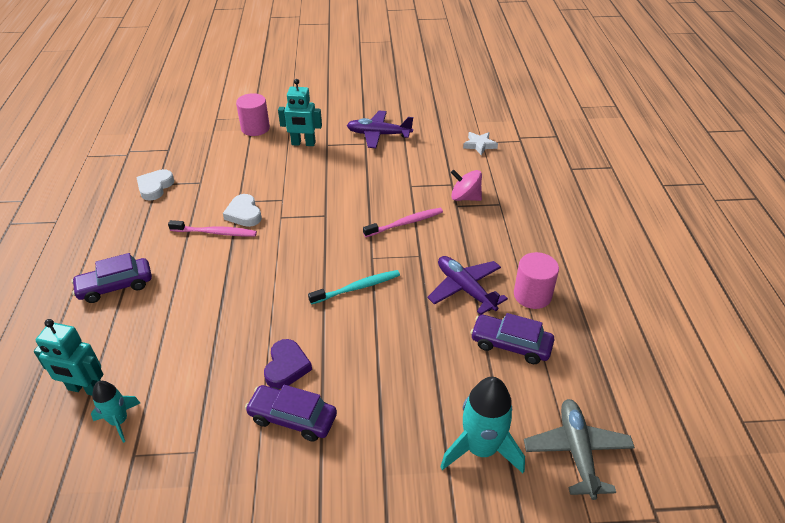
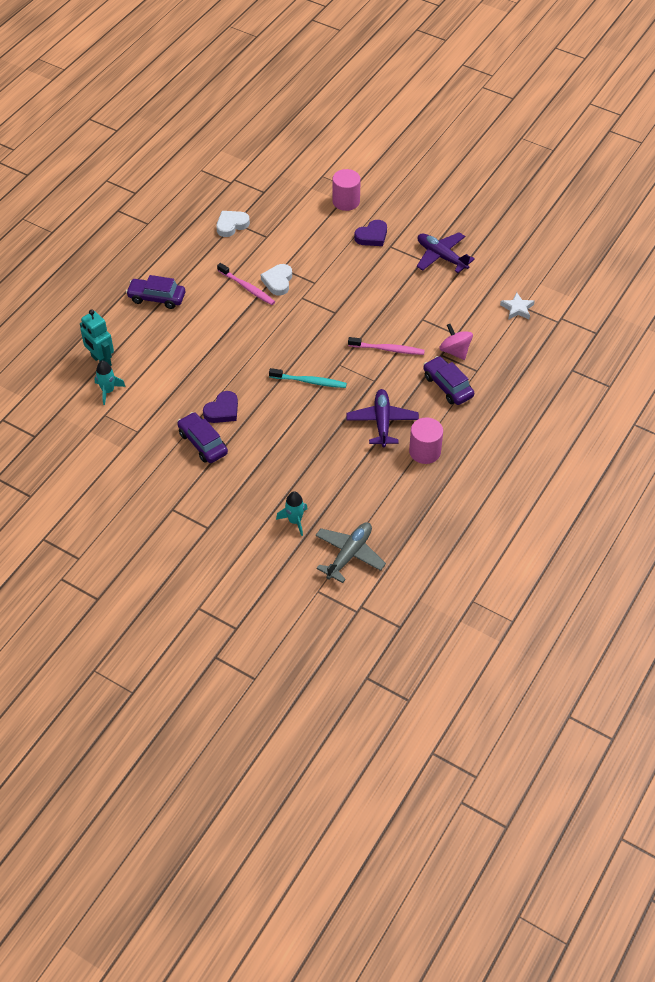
camera: 35 degrees right, 10 degrees up
turquoise robot [278,79,322,146] -> purple heart [354,220,387,246]
turquoise rocket [441,377,525,473] -> turquoise rocket [276,491,308,536], size x0.59
purple car [471,313,554,364] -> purple car moved to [423,356,474,405]

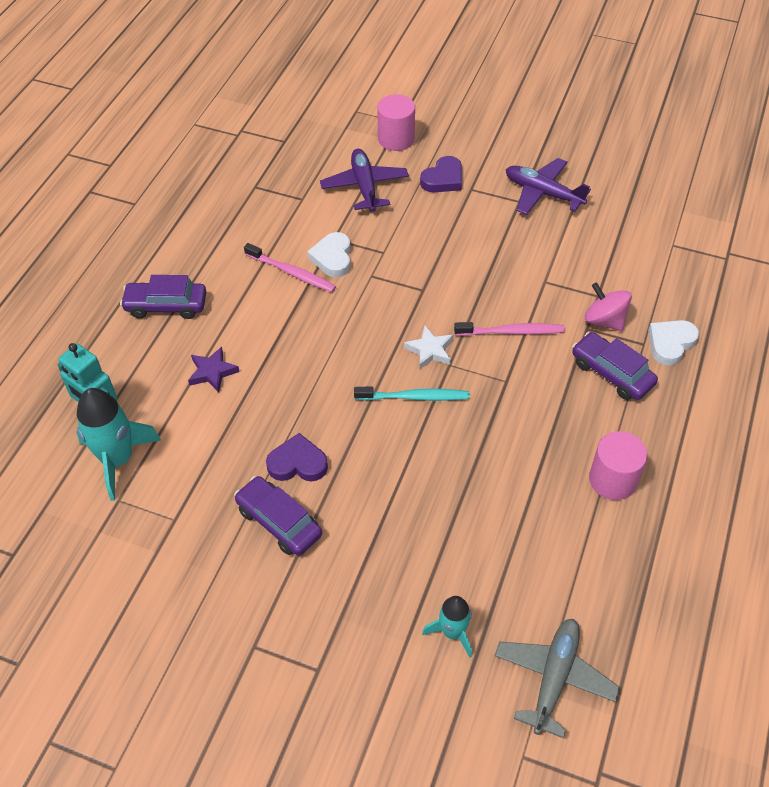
camera: 10 degrees left, 0 degrees up
turquoise rocket [95,360,126,405] -> turquoise rocket [76,388,161,501], size x1.70
purple heart [203,391,238,423] -> purple heart turned 120 degrees counterclockwise [266,433,328,481]
white heart [216,211,250,237] -> white heart moved to [648,320,699,366]
purple plane [346,389,419,447] -> purple plane moved to [320,149,409,212]
white star [500,292,535,320] -> white star moved to [404,326,453,370]
none -> purple star [188,347,240,392]

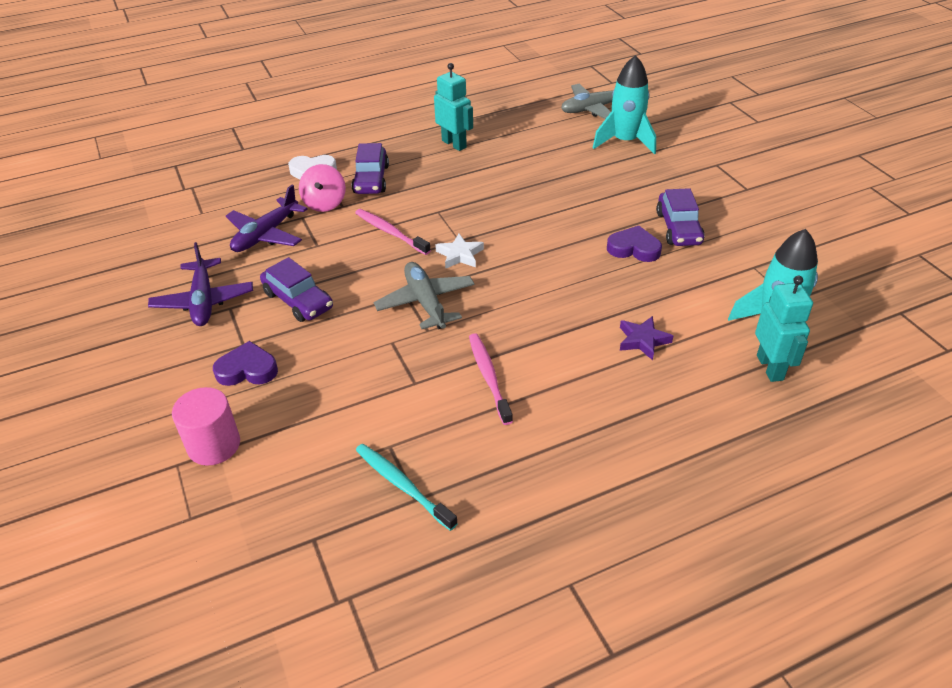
camera: 135 degrees left, 10 degrees down
purple car [120,275,206,319] -> purple car moved to [260,257,333,322]
purple heart [266,433,328,481] -> purple heart turned 150 degrees clockwise [607,226,662,262]
white heart [307,232,351,277] -> none
purple plane [320,149,409,212] -> purple plane moved to [226,185,307,252]
turquoise toothbrush [354,387,470,401] -> turquoise toothbrush moved to [356,444,458,531]
turquoise rocket [422,596,472,657] -> turquoise rocket [593,55,656,155], size x1.70
pink cylinder [589,431,647,500] -> turquoise robot [434,63,473,151]
none -> grey plane [373,262,475,329]

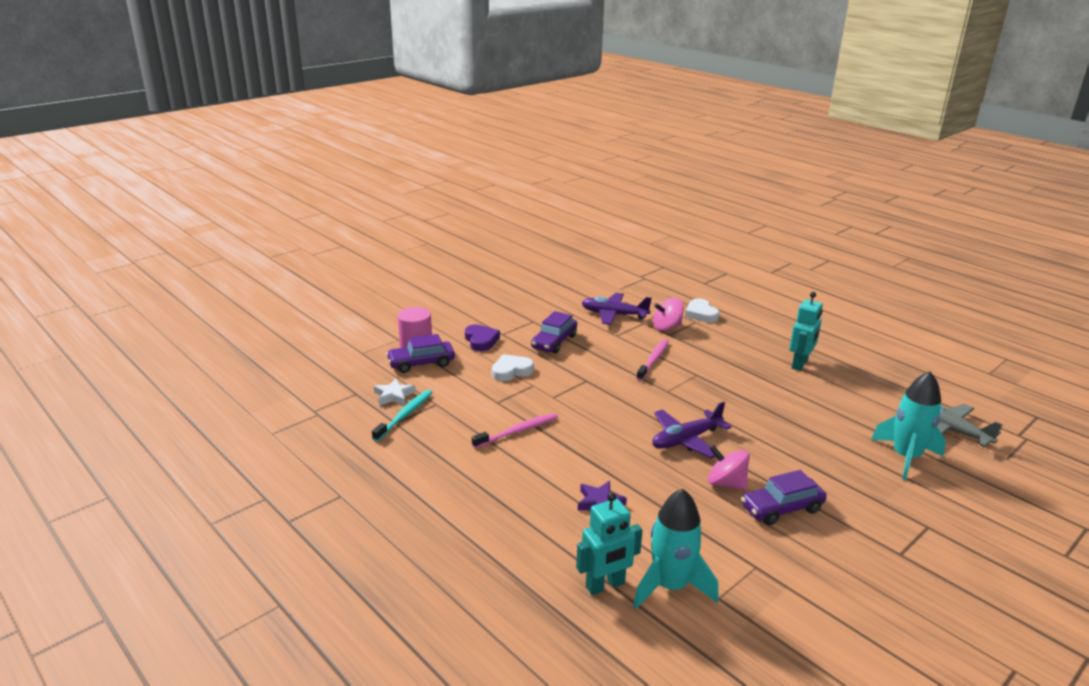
camera: 70 degrees right, 15 degrees down
purple plane [148,242,253,326] -> purple plane moved to [652,402,731,458]
purple car [352,143,389,194] -> purple car moved to [386,334,455,373]
grey plane [373,262,475,329] -> none
white star [435,234,484,269] -> white star moved to [374,378,416,406]
purple heart [607,226,662,262] -> pink spinning top [708,445,750,490]
none -> white heart [492,354,534,381]

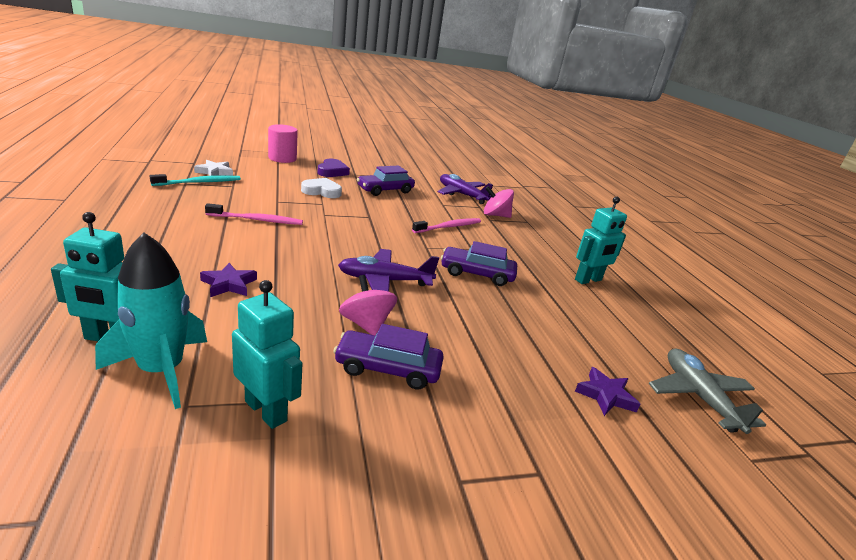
camera: 25 degrees right, 0 degrees up
purple car [386,334,455,373] -> purple car moved to [441,241,517,286]
white heart [685,298,720,323] -> none
turquoise rocket [871,371,946,481] -> purple star [575,367,640,416]
none -> turquoise robot [232,280,303,429]

